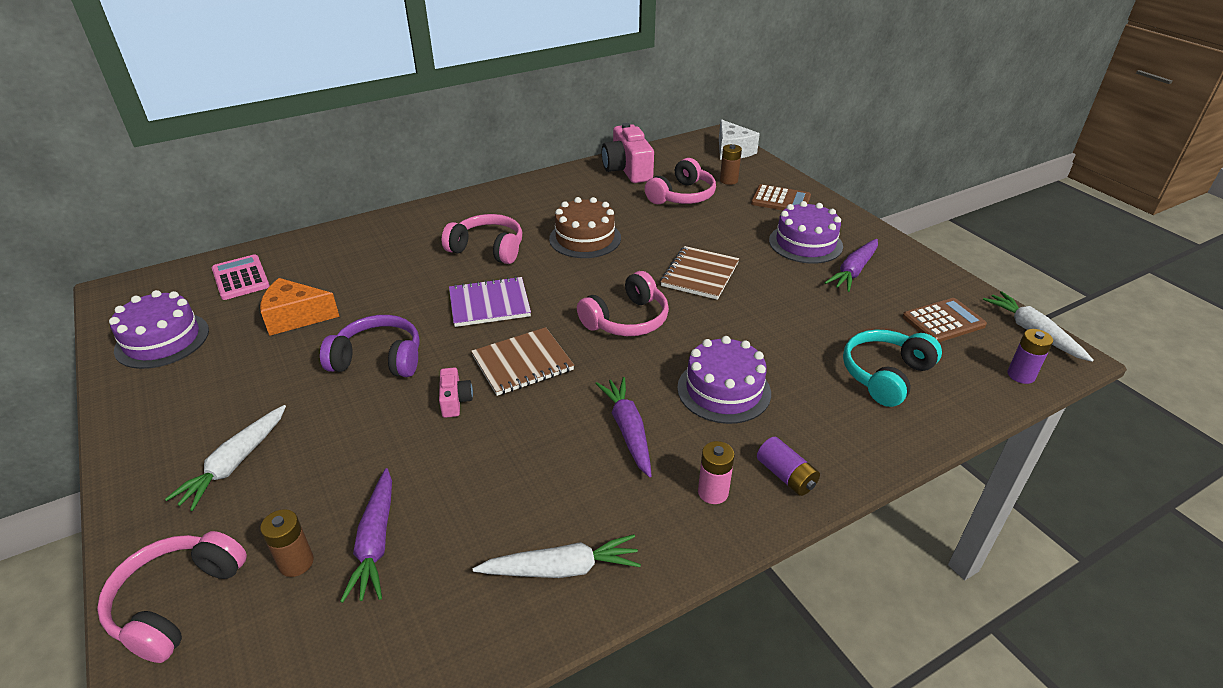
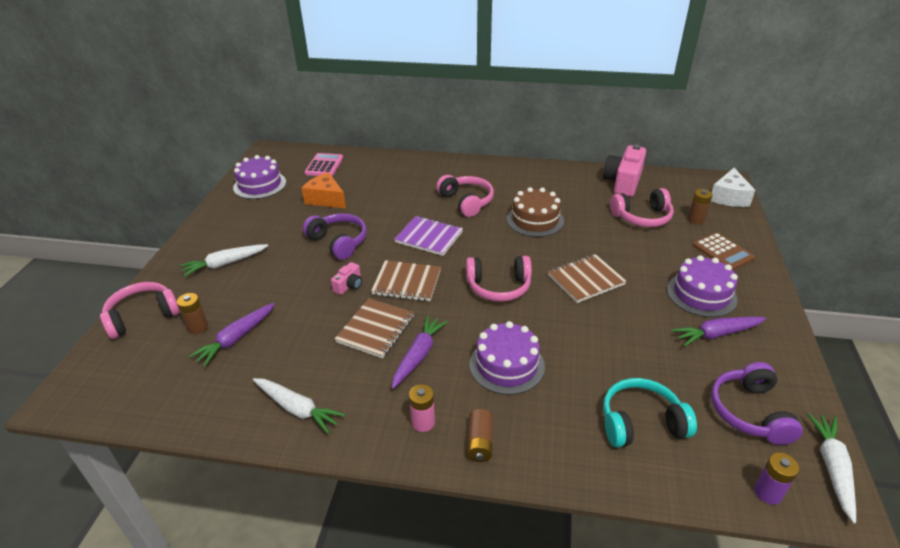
camera: 40 degrees right, 0 degrees up
purple battery [757,437,820,496] -> brown battery [467,409,493,462]
brown calculator [902,298,987,342] -> purple headphones [711,362,803,445]
none -> brown notebook [335,298,414,358]

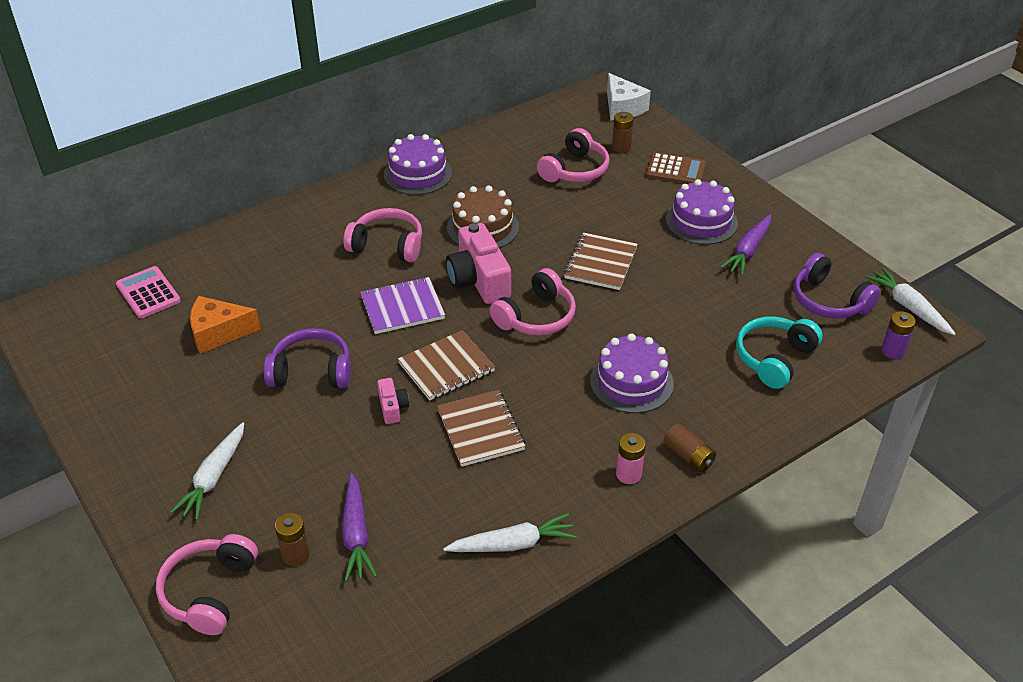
camera: 45 degrees left, 5 degrees up
purple cake [233,155,286,199] -> purple cake moved to [384,134,452,195]
purple carrot [392,315,448,389] -> none
pink camera [603,144,646,197] -> pink camera moved to [446,223,511,304]

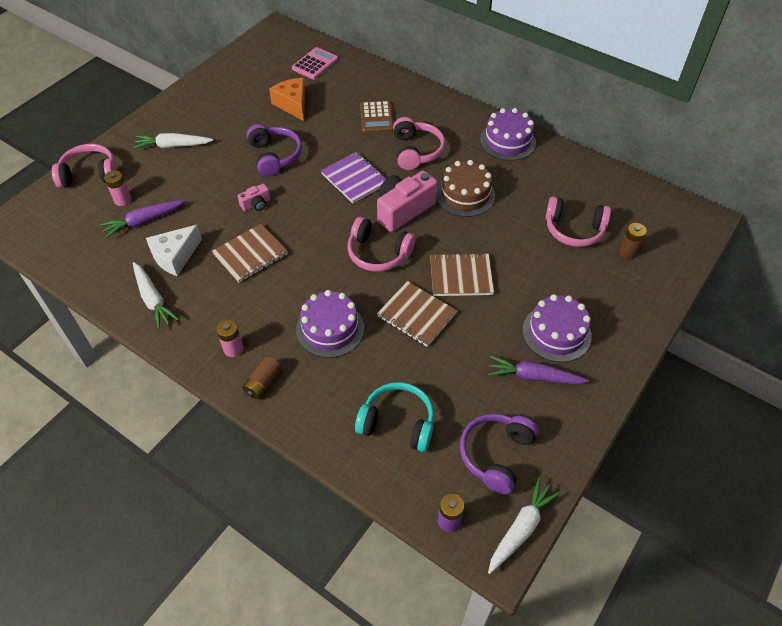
camera: 70 degrees right, 10 degrees up
brown battery [275,513,310,566] -> pink battery [104,170,132,206]
brown notebook [398,330,495,401] -> brown notebook moved to [377,281,457,347]
white cheese [607,73,651,120] -> white cheese moved to [146,225,202,276]
brown calculator [646,152,706,184] -> brown calculator moved to [360,101,393,133]

